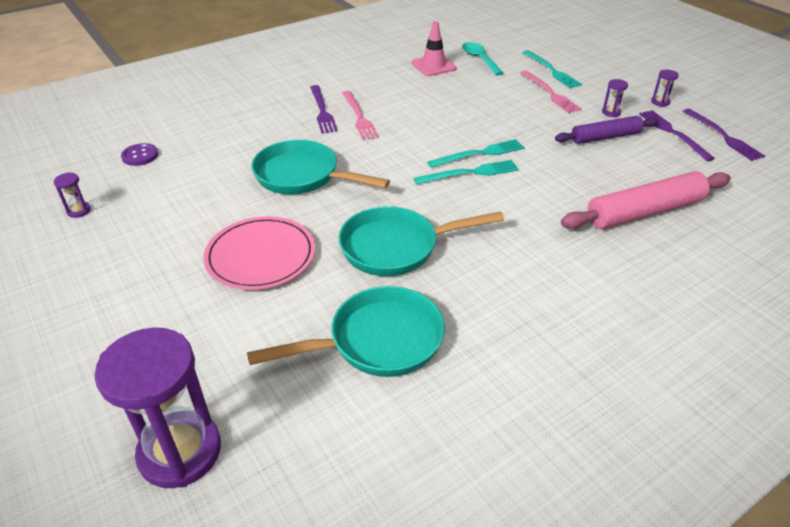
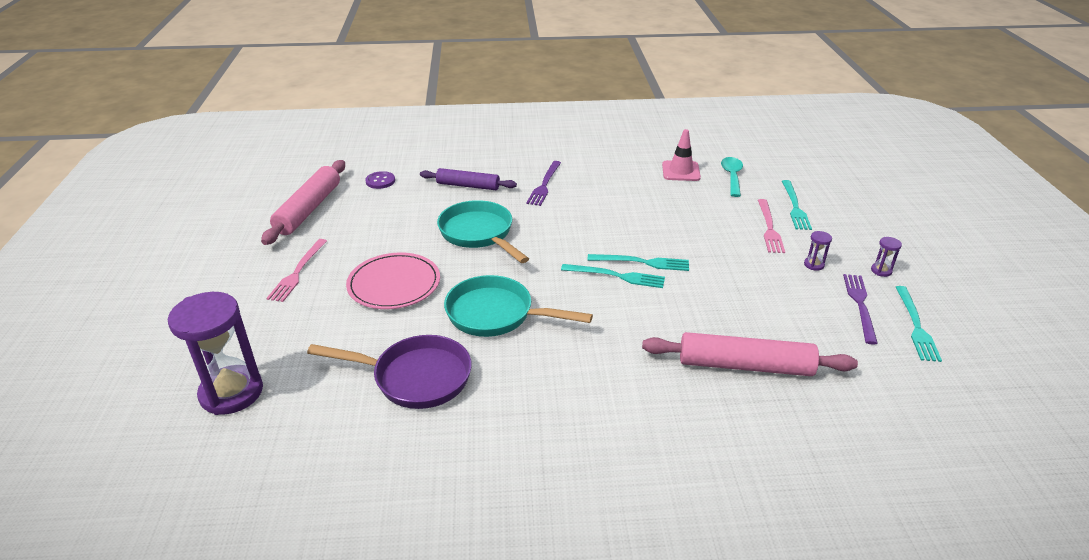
camera: 30 degrees right, 5 degrees down
purple hourglass [54,172,91,218] -> pink rolling pin [261,160,345,245]
turquoise pan [247,286,445,377] -> purple pan [307,335,472,409]
pink fork [342,91,379,140] -> pink fork moved to [266,239,327,302]
purple rolling pin [555,116,659,144] -> purple rolling pin moved to [420,168,517,190]
purple fork [683,109,765,161] -> turquoise fork [896,286,942,362]

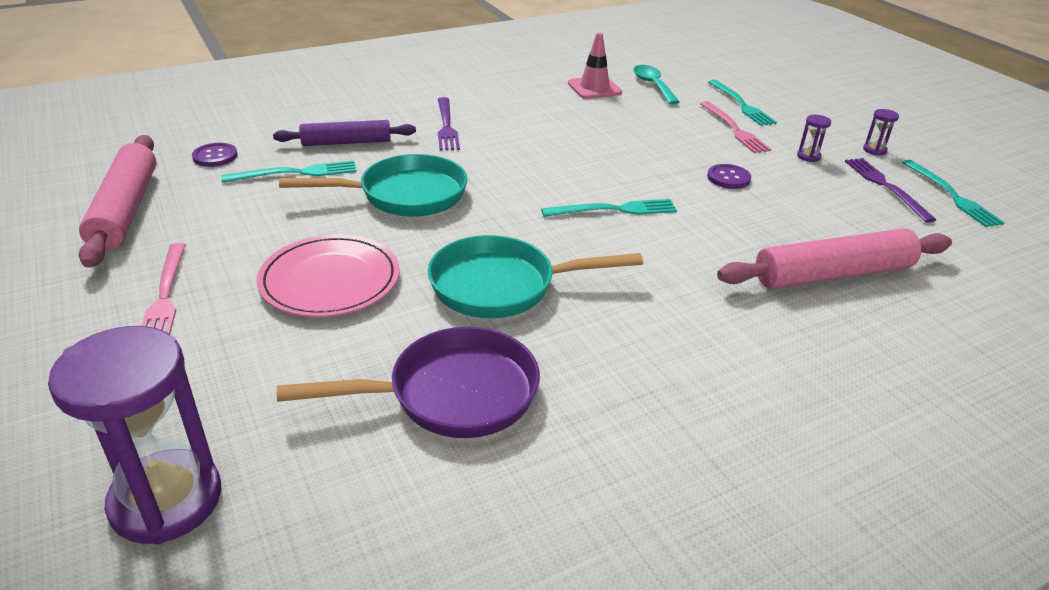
camera: 25 degrees left, 0 degrees up
turquoise pan [437,200,529,263] -> turquoise pan turned 135 degrees clockwise [279,154,468,217]
turquoise fork [587,254,689,271] -> turquoise fork moved to [221,160,357,183]
none -> purple button [707,164,751,189]

